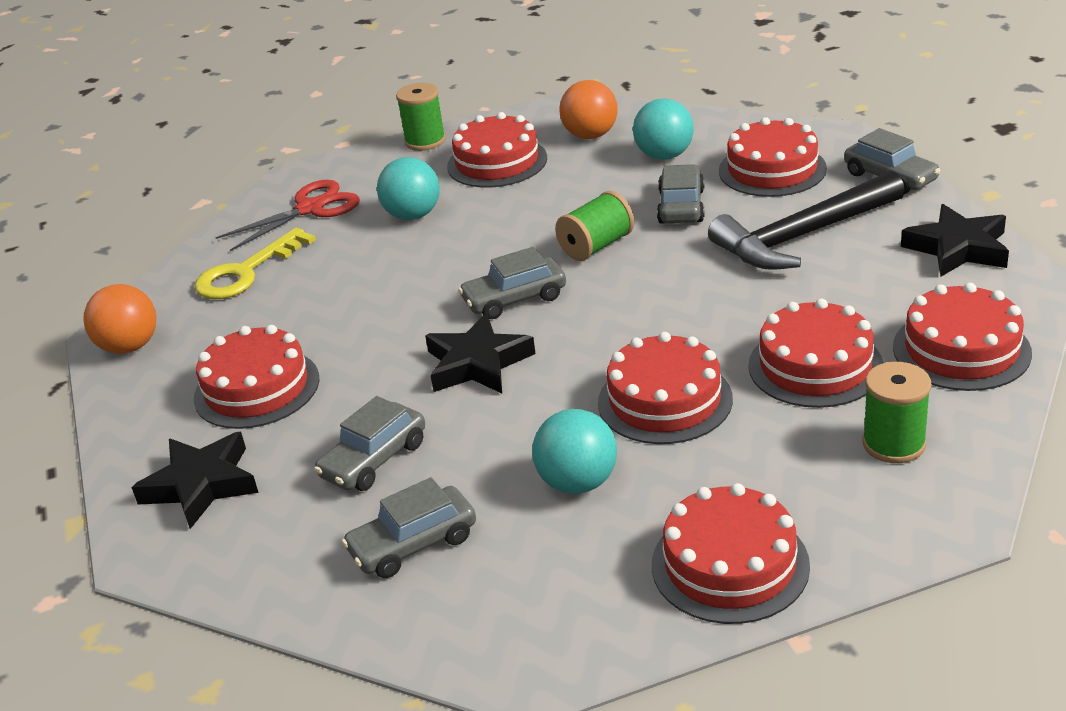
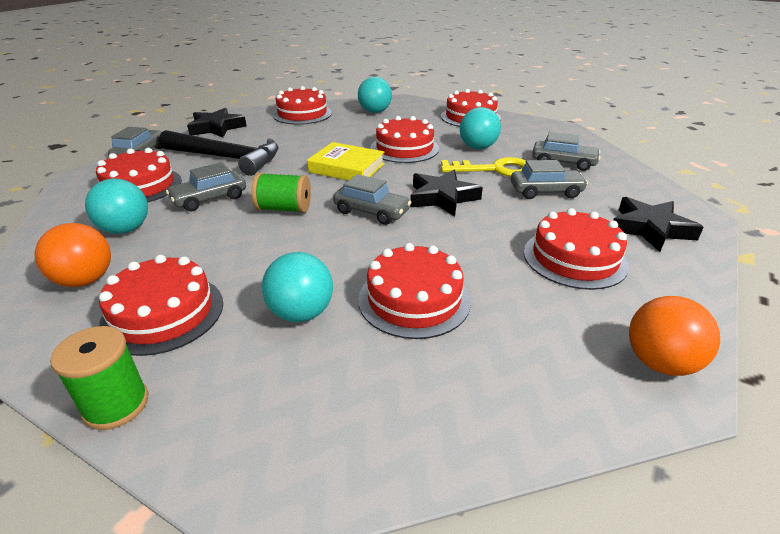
camera: 135 degrees left, 0 degrees up
yellow key [194,228,316,299] -> yellow key moved to [441,157,526,177]
red scissors [216,180,360,251] -> none
red cake [748,299,884,408] -> red cake moved to [358,243,471,339]
green spool [863,362,931,463] -> turquoise ball [358,77,392,113]
none -> yellow book [307,142,385,181]

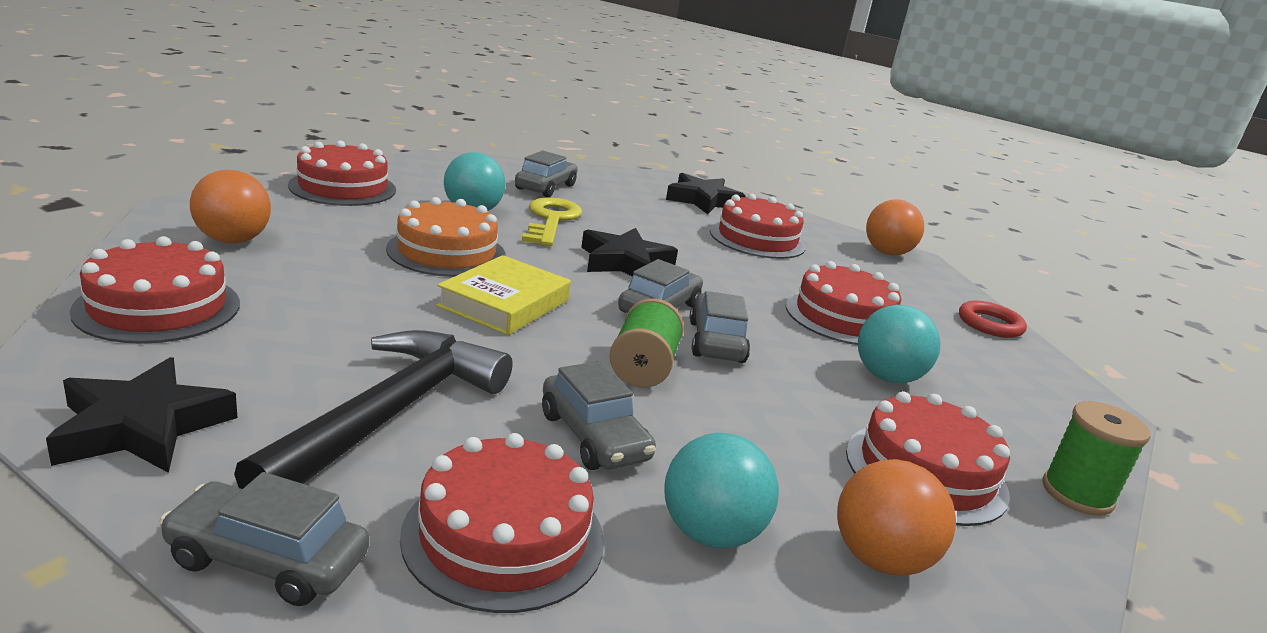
camera: 90 degrees left, 10 degrees down
turquoise ball [358,77,392,113] -> orange ball [190,170,271,244]
red cake [371,116,439,163] -> orange cake [386,197,506,277]
grey car [511,160,588,199] -> grey car moved to [689,291,750,363]
none -> red ring [959,301,1027,338]

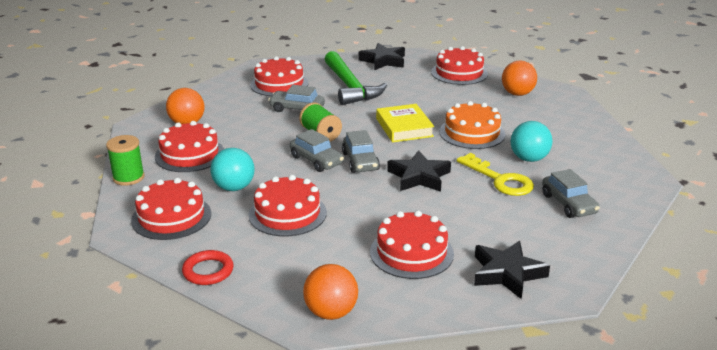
camera: 140 degrees right, 5 degrees up
grey car [159,472,369,606] -> none
black hammer [234,330,513,489] -> green hammer [325,51,387,105]
red cake [288,140,396,206] -> red cake moved to [131,178,211,240]
turquoise ball [664,433,779,549] -> none

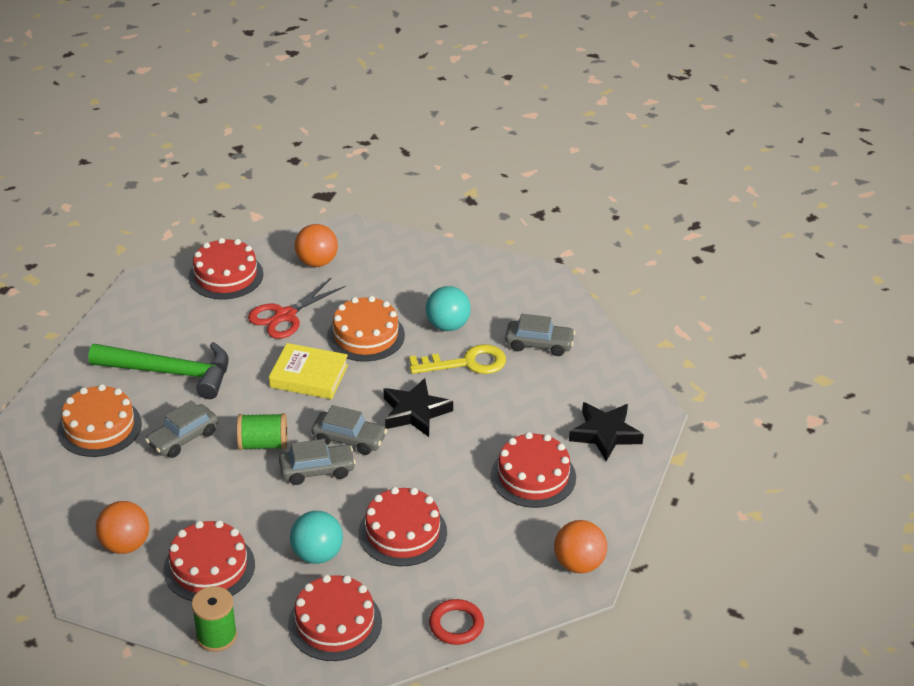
camera: 60 degrees left, 10 degrees up
red cake [250,56,309,96] -> orange cake [57,384,142,457]
black star [359,43,405,70] -> none
none -> red scissors [248,278,346,339]

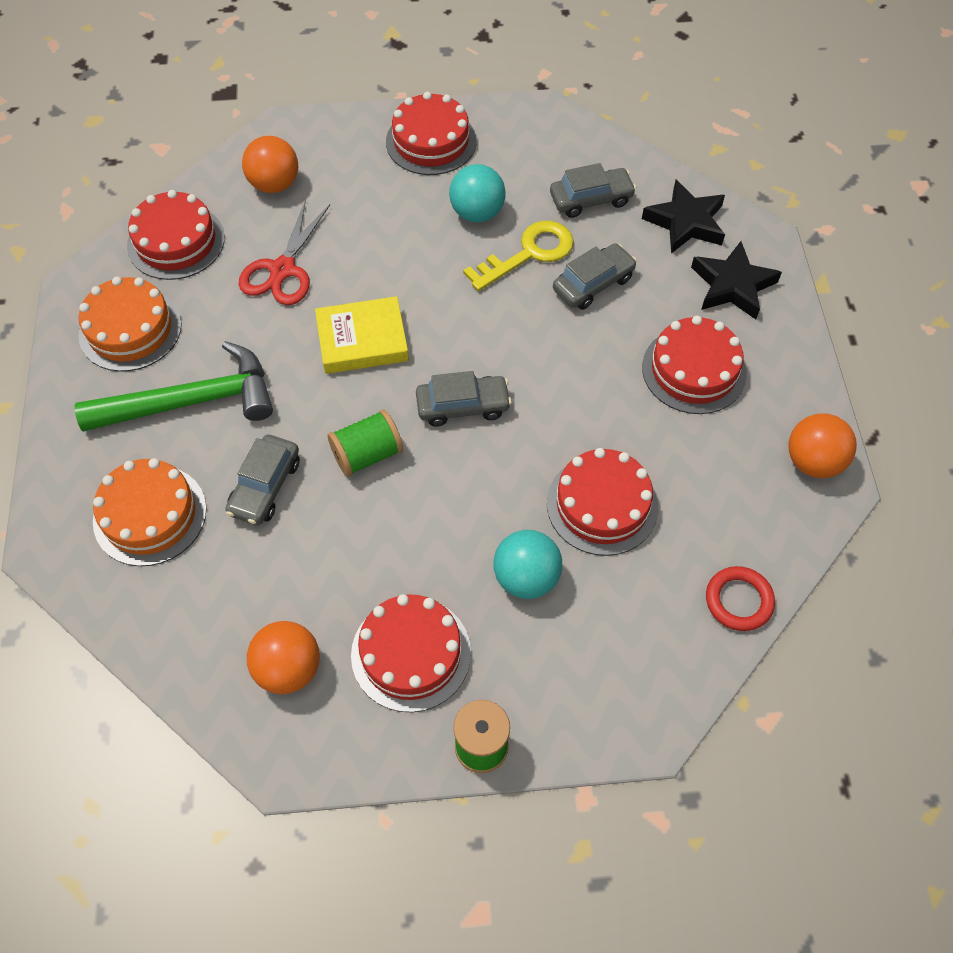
camera: 25 degrees left, 20 degrees up
grey car [279,439,356,485] -> grey car moved to [553,243,637,310]
red cake [288,575,382,661] -> red cake moved to [386,92,477,175]
orange cake [327,296,405,362] -> orange cake moved to [78,277,182,372]
black star [384,378,453,437] -> black star moved to [642,180,725,254]

